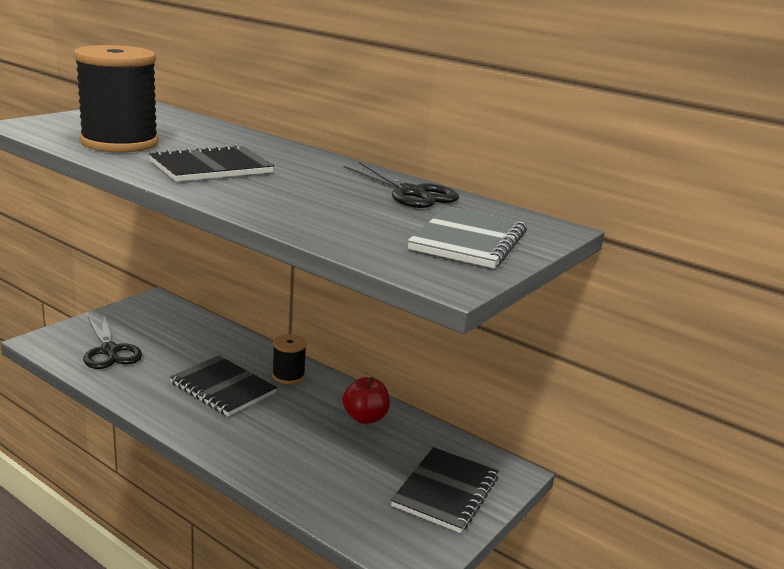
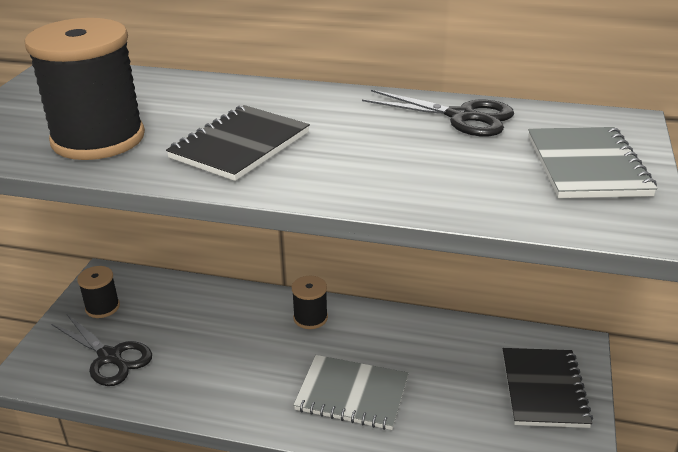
camera: 20 degrees left, 10 degrees up
black notebook [170,356,277,417] -> none
red apple [343,377,390,424] -> none
none -> black spool [77,266,120,318]
none -> grey notebook [293,355,409,430]

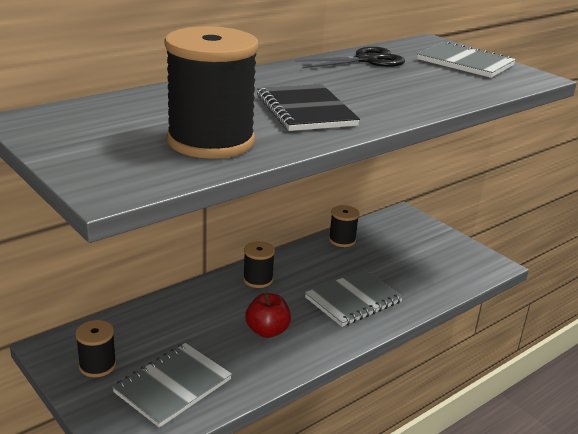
camera: 55 degrees left, 5 degrees down
black scissors [52,314,152,386] -> grey notebook [112,343,232,428]
black notebook [503,348,593,428] -> none
none -> red apple [245,293,291,338]
none -> black spool [329,205,359,247]

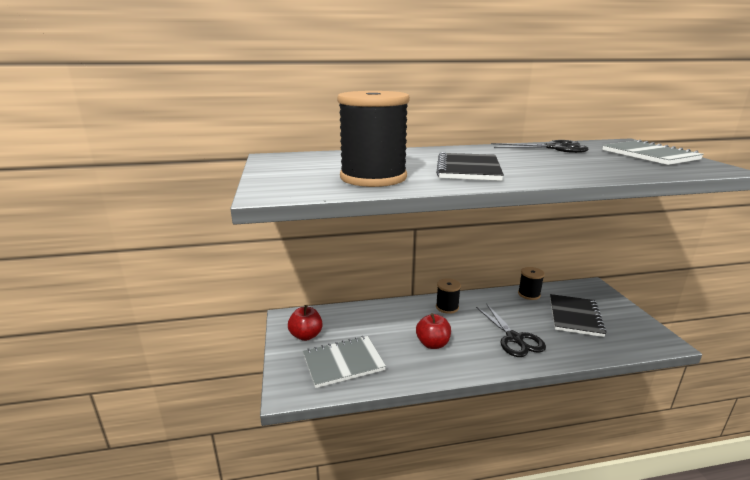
camera: 30 degrees right, 5 degrees down
black spool [75,320,116,377] -> red apple [288,305,323,341]
grey notebook [305,269,403,327] -> black scissors [476,305,546,357]
none -> black notebook [550,294,607,337]

